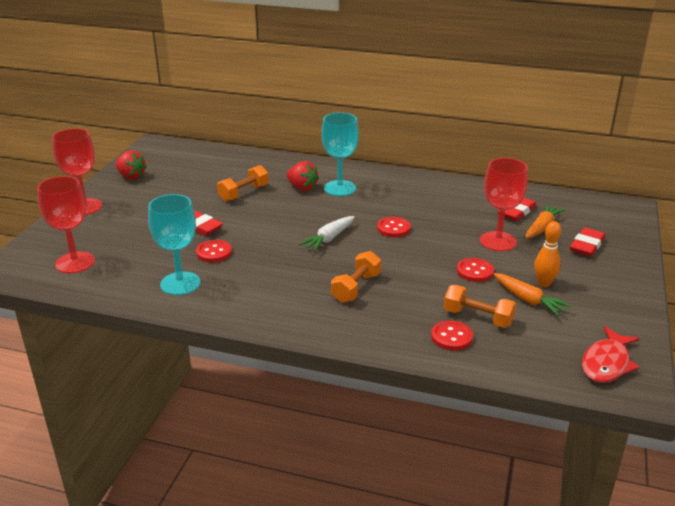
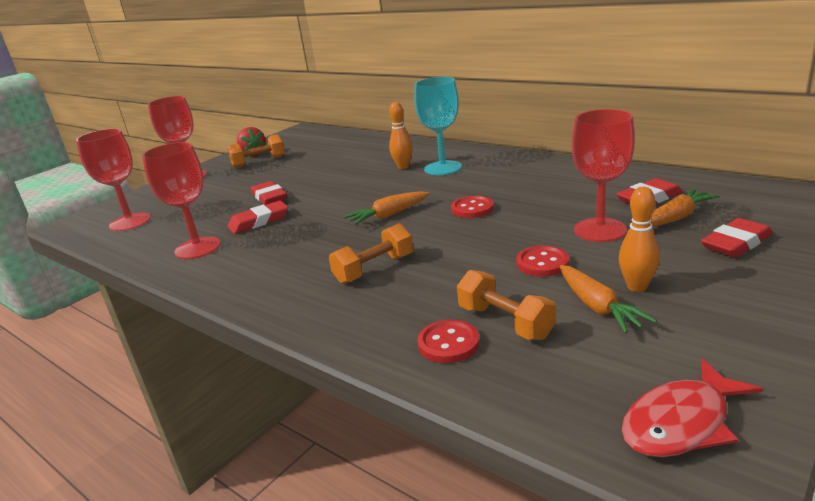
camera: 25 degrees right, 5 degrees down
turquoise goblet [148,194,200,295] -> red goblet [142,142,221,259]
red button [196,240,232,262] -> red eraser [228,201,288,234]
orange dumbbell [217,165,269,202] -> orange dumbbell moved to [228,134,285,168]
red strawberry [287,161,319,191] -> orange bowling pin [389,102,413,169]
white carrot [299,216,355,251] -> orange carrot [344,191,430,225]

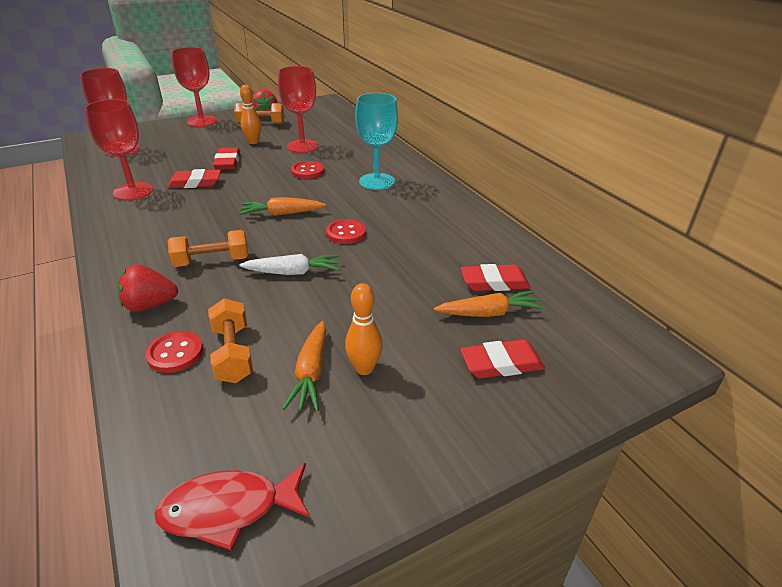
camera: 20 degrees right, 10 degrees up
orange bowling pin [389,102,413,169] -> orange bowling pin moved to [240,85,261,144]
red button [516,245,569,277] -> red button moved to [291,161,324,179]
red goblet [572,109,635,242] -> red goblet moved to [278,66,319,153]
none -> red strawberry [117,264,178,312]
none -> white carrot [239,254,340,275]

